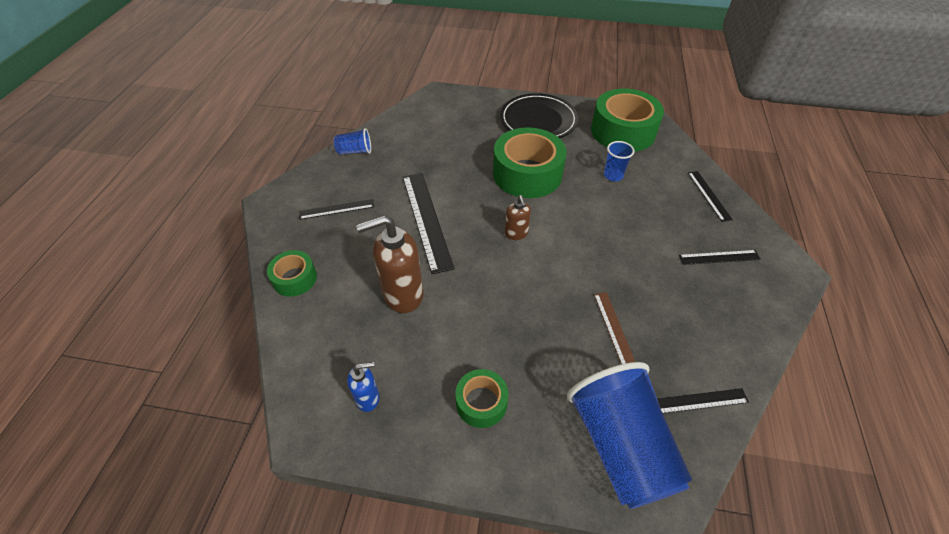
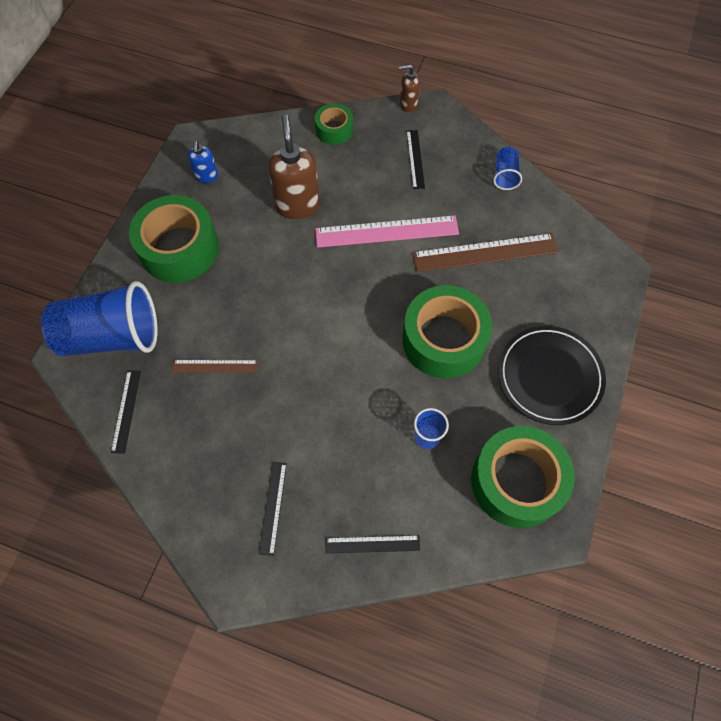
camera: 100 degrees right, 15 degrees up
black ruler [403,173,454,274] -> pink ruler [315,215,459,248]
green tape [455,369,509,428] -> green tape [129,195,219,283], size x1.91
brown soap dispenser [505,195,531,240] -> brown soap dispenser moved to [399,64,420,112]
none -> brown ruler [413,233,559,272]

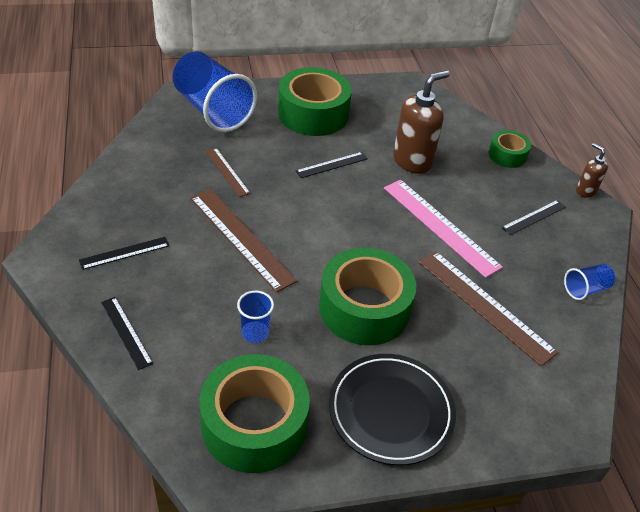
camera: 55 degrees right, 20 degrees down
black ruler [111,370,141,454] -> black ruler moved to [296,152,368,178]
blue soap dispenser [188,141,218,183] -> none
none -> brown ruler [190,189,297,292]

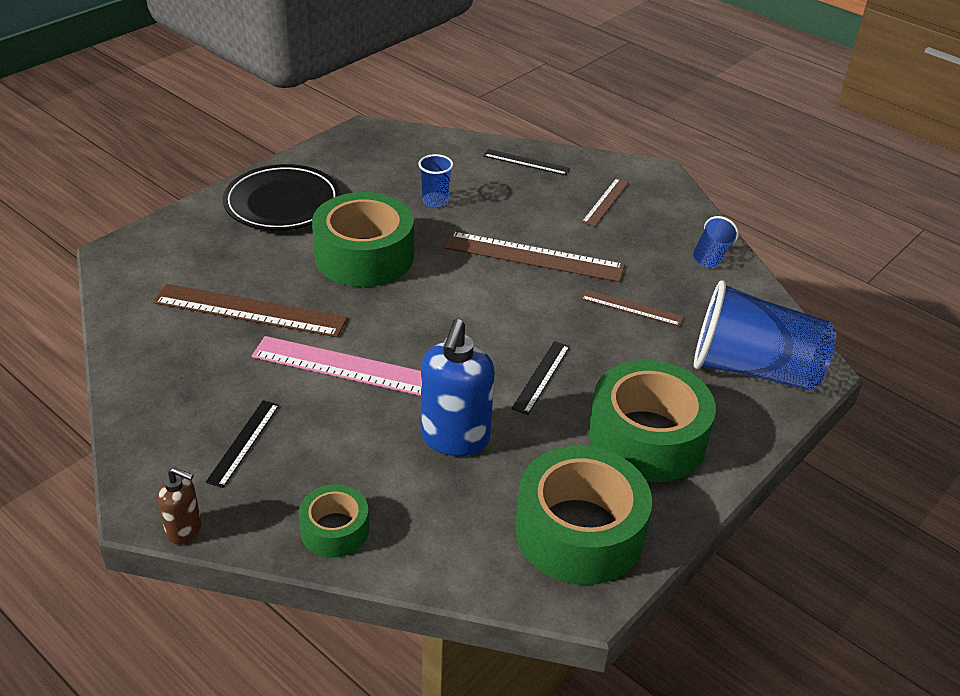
camera: 145 degrees right, 5 degrees down
black ruler [79,237,169,270] -> brown ruler [582,178,629,227]
green tape [199,354,310,473] -> green tape moved to [515,445,652,585]
brown soap dispenser [393,70,450,174] -> blue soap dispenser [421,319,495,456]
blue cup [564,264,615,300] -> blue cup moved to [693,216,739,268]

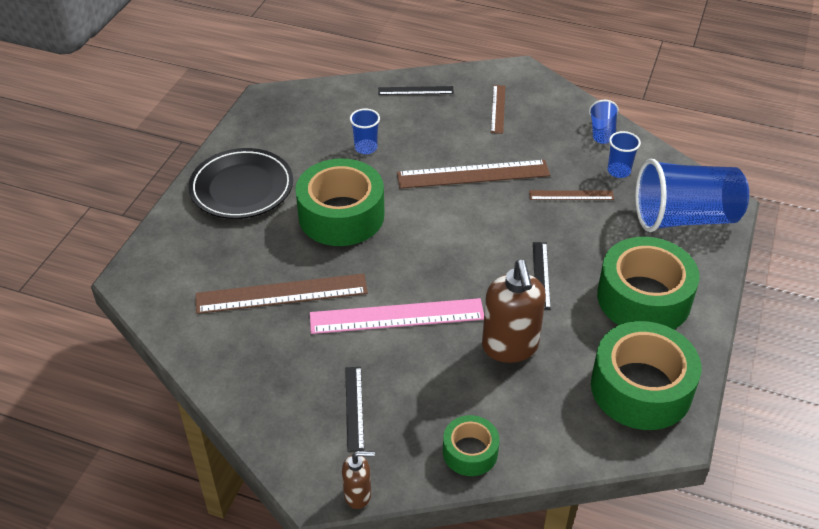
camera: 20 degrees left, 5 degrees up
blue soap dispenser [421,319,495,456] -> brown soap dispenser [482,260,546,363]
none -> blue cup [607,131,641,178]

